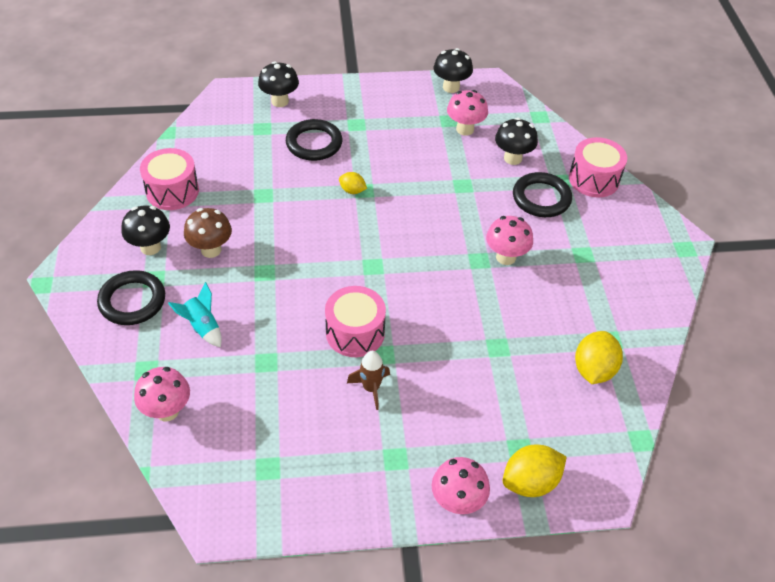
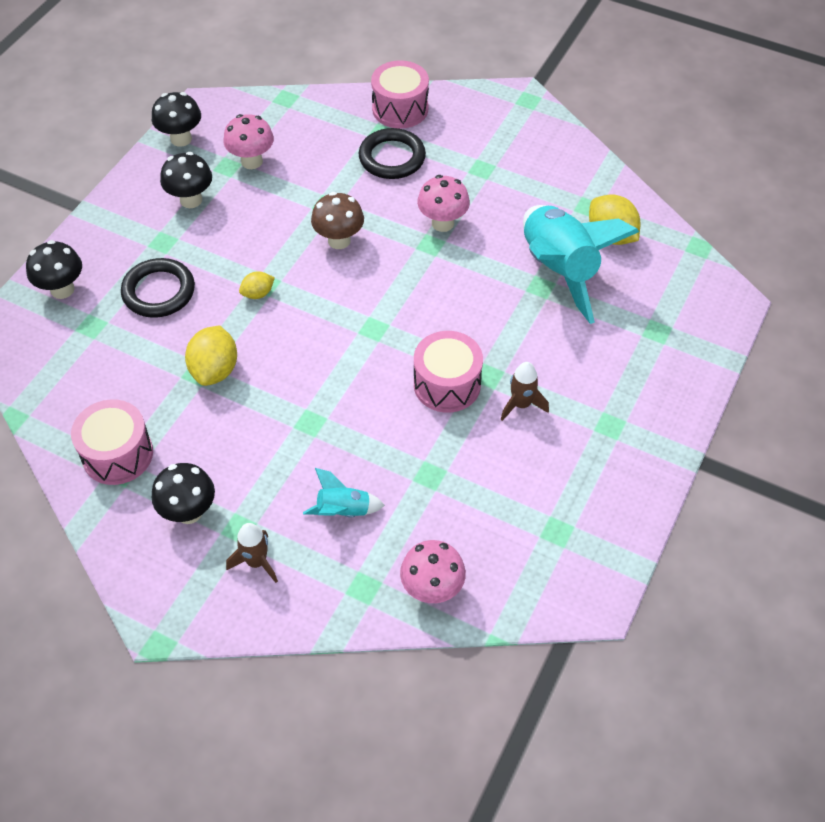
camera: 55 degrees left, 5 degrees up
black ring [97,270,165,325] -> brown rocket [226,523,278,583]
brown mushroom [184,208,232,258] -> brown mushroom moved to [311,192,364,249]
pink mushroom [432,457,490,514] -> none
black mushroom [495,117,538,165] -> black mushroom moved to [160,152,212,208]
yellow lemon [503,445,567,497] -> yellow lemon moved to [185,326,237,386]
none -> turquoise rocket [523,205,639,324]

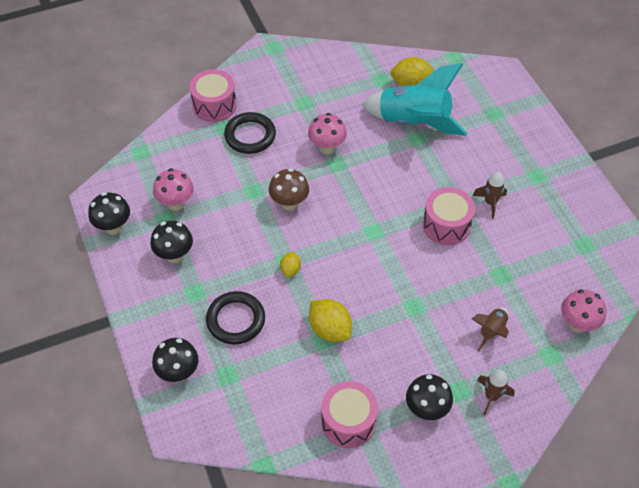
camera: 50 degrees left, 0 degrees up
turquoise rocket [303,468,385,517] -> brown rocket [472,307,509,351]

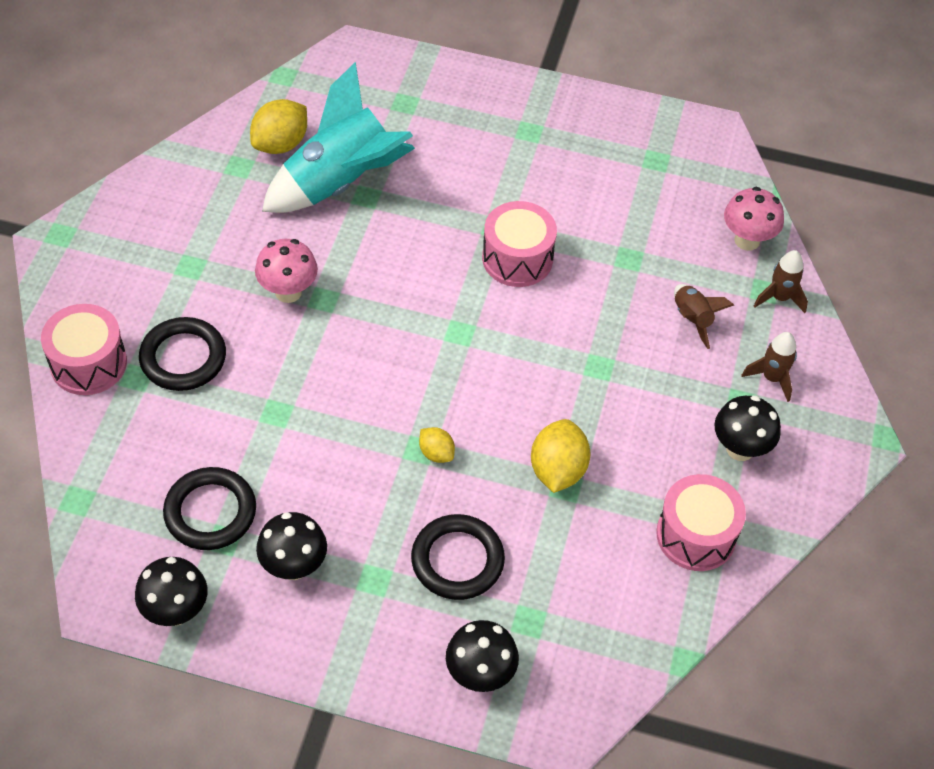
camera: 55 degrees left, 0 degrees up
pink mushroom [153,168,194,211] -> black ring [163,467,256,550]
brown mushroom [269,168,309,211] -> none
yellow lemon [309,299,352,342] -> yellow lemon turned 75 degrees counterclockwise [531,419,591,493]
brown rocket [472,172,507,219] -> brown rocket moved to [754,250,808,313]

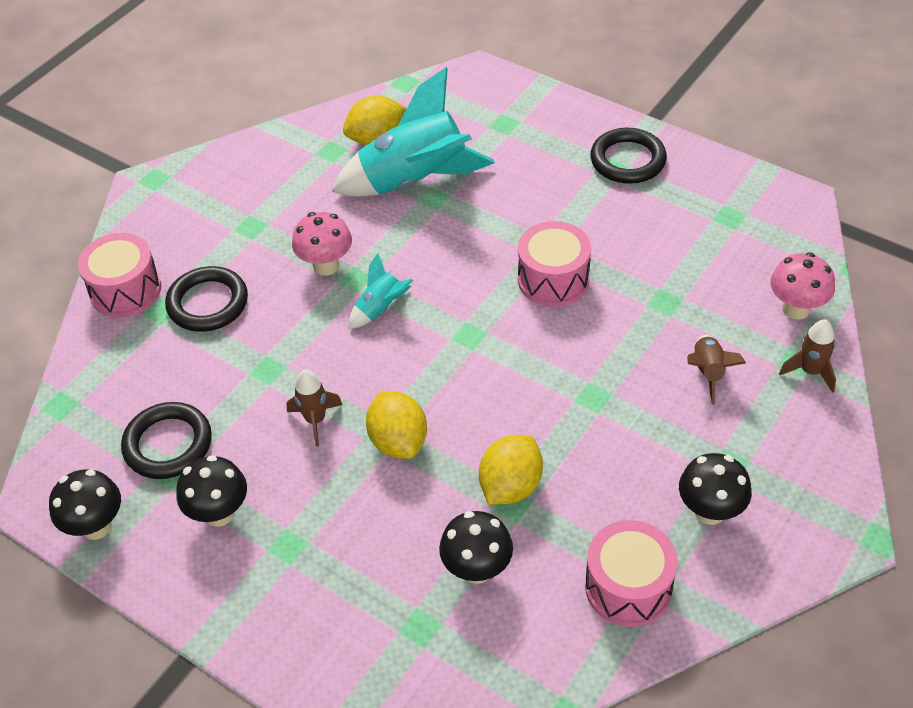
camera: 25 degrees right, 5 degrees down
black ring [411,514,505,600] -> black ring moved to [590,128,667,184]
yellow lemon [419,427,455,463] -> yellow lemon [366,391,427,459], size x1.79
black mushroom [446,620,519,692] -> black mushroom moved to [439,511,513,584]
brown rocket [742,332,797,402] -> brown rocket moved to [286,370,343,446]
none -> turquoise rocket [348,253,413,329]

